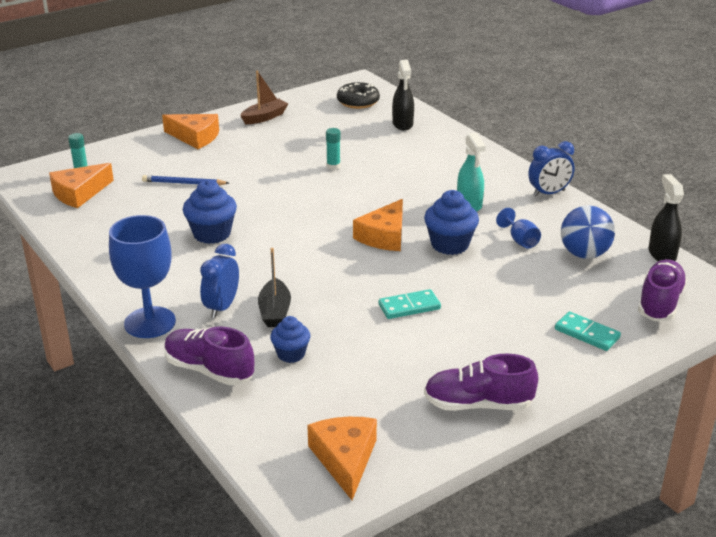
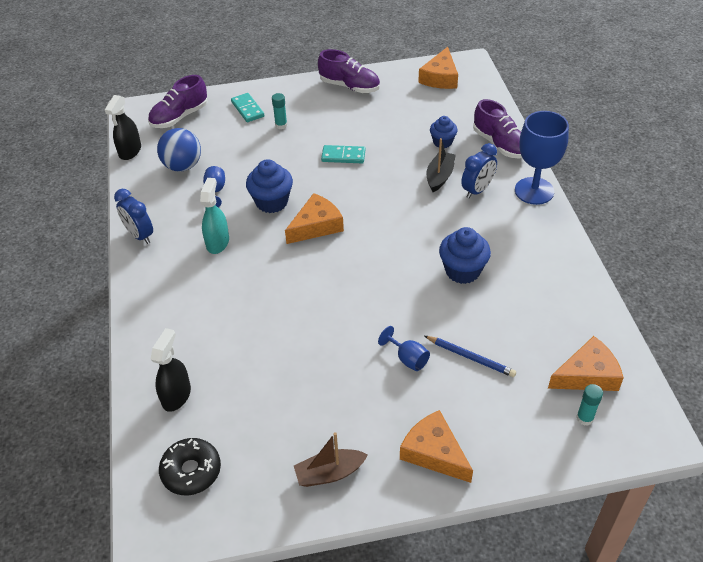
camera: 155 degrees left, 15 degrees up
turquoise glue stick [326,128,341,170] -> turquoise glue stick moved to [272,93,287,129]
blue clock [528,141,575,197] -> blue clock turned 135 degrees counterclockwise [114,189,153,244]
none -> blue goblet [378,326,430,371]

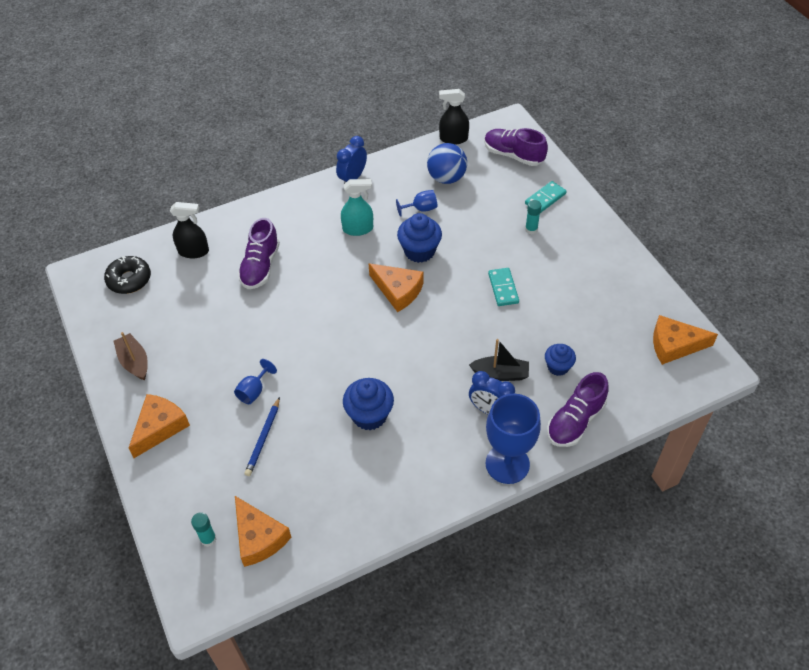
camera: 75 degrees right, 5 degrees up
purple shoe [318,49,380,93] -> purple shoe moved to [238,218,280,289]

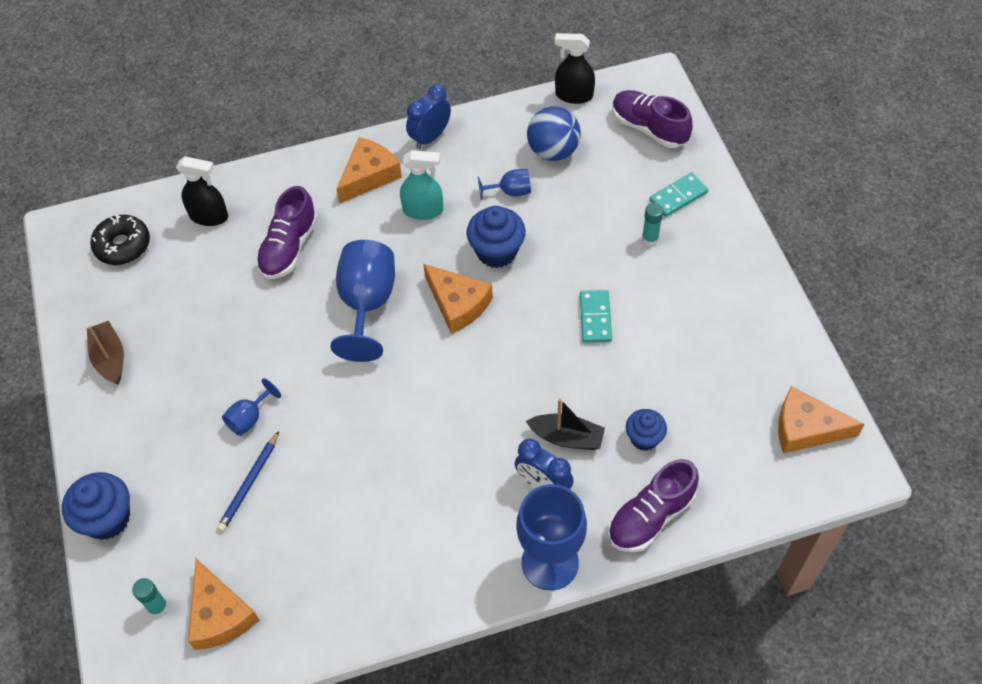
camera: 10 degrees right, 5 degrees up
orange cheese [129,394,190,458] -> orange cheese moved to [336,137,402,203]
blue cupcake [343,378,394,430] -> blue cupcake moved to [62,472,130,540]
none -> blue goblet [330,240,395,362]

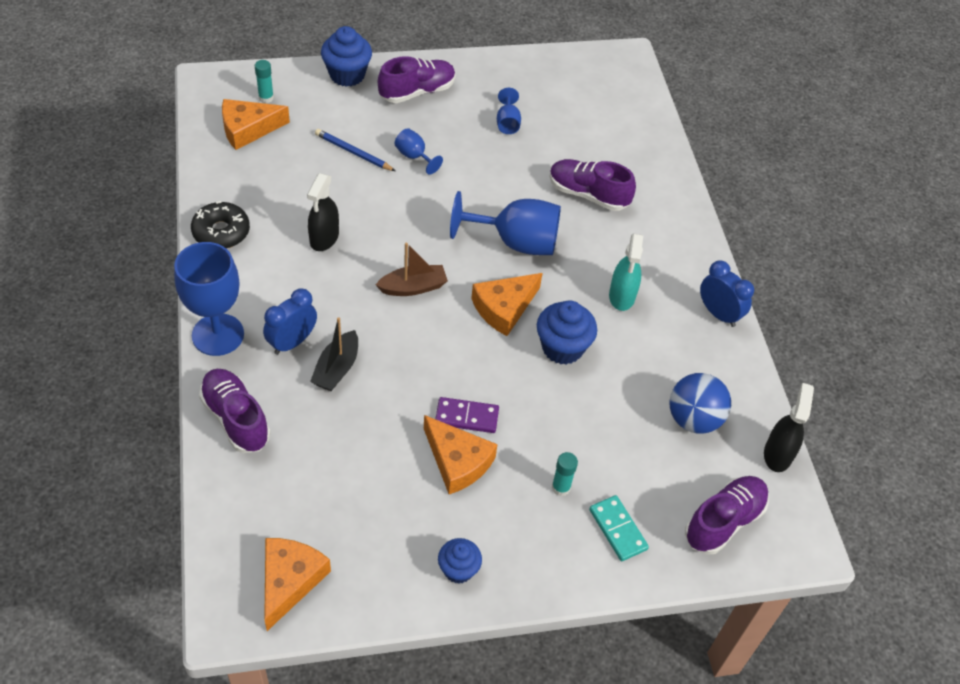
camera: 90 degrees right, 5 degrees down
brown boat [87,321,124,385] -> brown boat moved to [376,243,448,296]
black donut [90,215,150,265] -> black donut moved to [191,201,250,249]
black spray bottle [176,156,228,226] -> black spray bottle moved to [307,173,339,251]
orange cheese [336,137,402,203] -> orange cheese moved to [424,415,498,494]
blue goblet [478,169,531,200] -> blue goblet moved to [497,88,521,134]
turquoise domino [580,290,612,343] -> purple domino [435,397,499,433]
blue cupcake [626,409,667,451] -> blue cupcake moved to [438,538,482,583]
none -> purple shoe [378,56,456,103]

